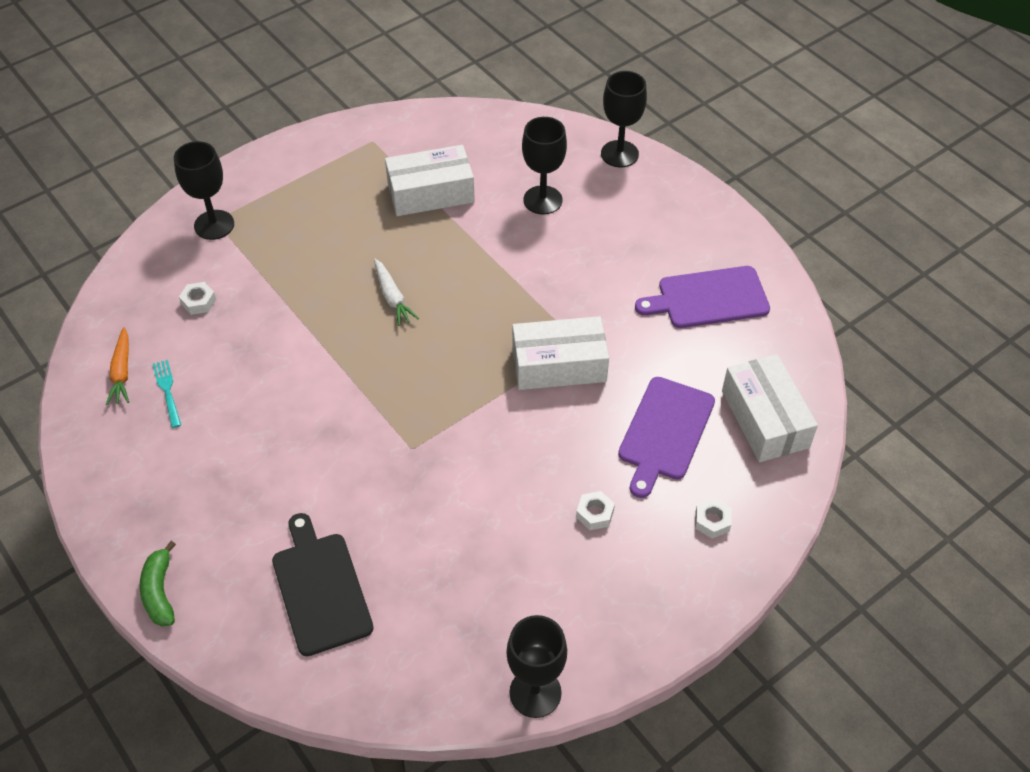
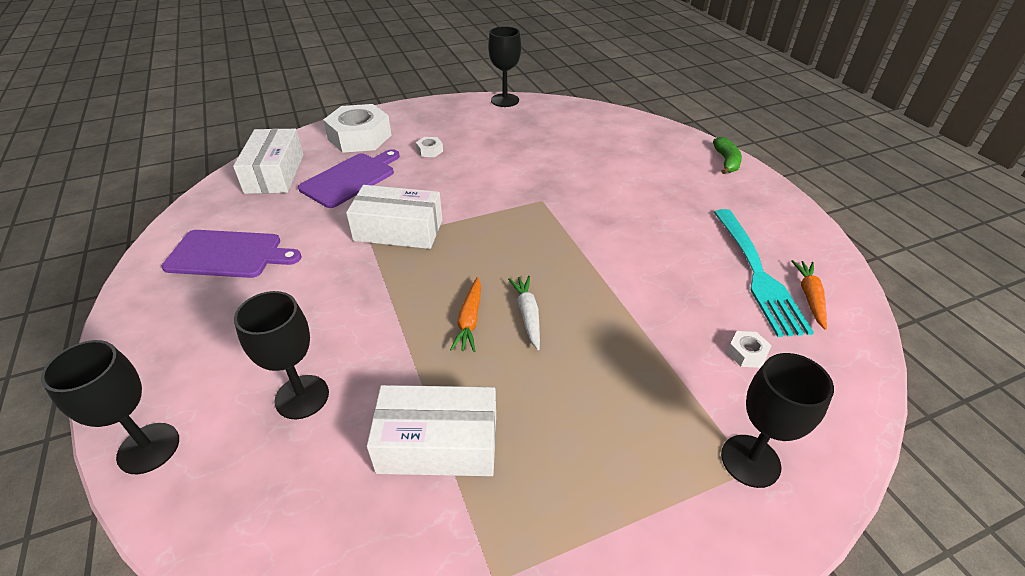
camera: 165 degrees left, 10 degrees down
turquoise fork [153,360,181,428] -> turquoise fork [714,209,814,337], size x2.25
black cutting board [272,513,374,656] -> none
white nut [695,498,731,539] -> white nut [323,104,391,153], size x2.42
none -> orange carrot [450,277,481,352]

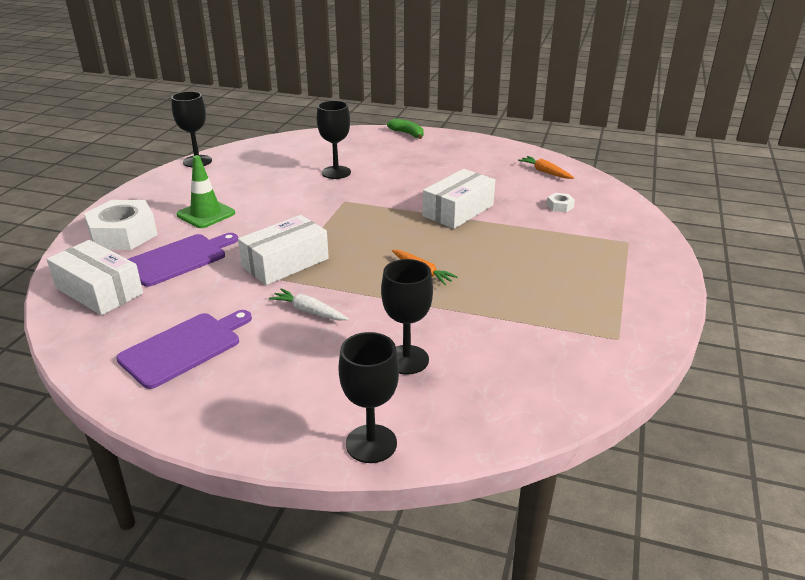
camera: 50 degrees left, 10 degrees down
purple cutting board [298,149,400,208] -> purple cutting board turned 60 degrees clockwise [128,233,238,287]
white box [367,385,496,476] -> white box moved to [422,169,495,229]
white nut [416,137,443,157] -> green traffic cone [176,155,235,228]
white carrot [508,276,540,350] -> white carrot moved to [269,288,349,321]
turquoise fork [714,209,814,337] -> none
black goblet [721,353,834,488] -> black goblet moved to [317,101,351,179]

